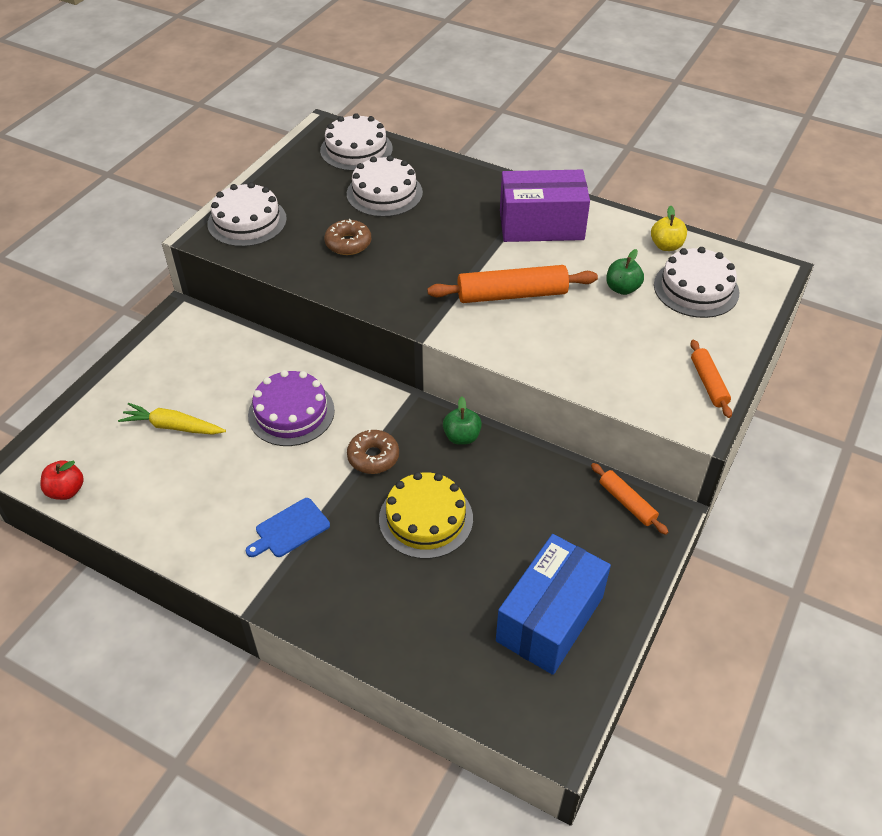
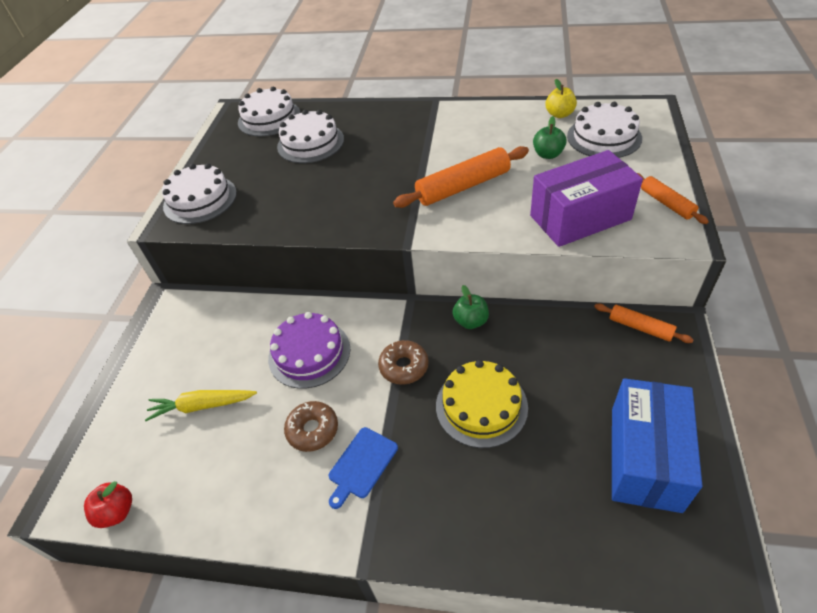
camera: 15 degrees left, 0 degrees up
brown donut [324,219,371,255] -> brown donut moved to [284,401,338,452]
purple box [500,170,590,242] -> purple box moved to [530,150,643,247]

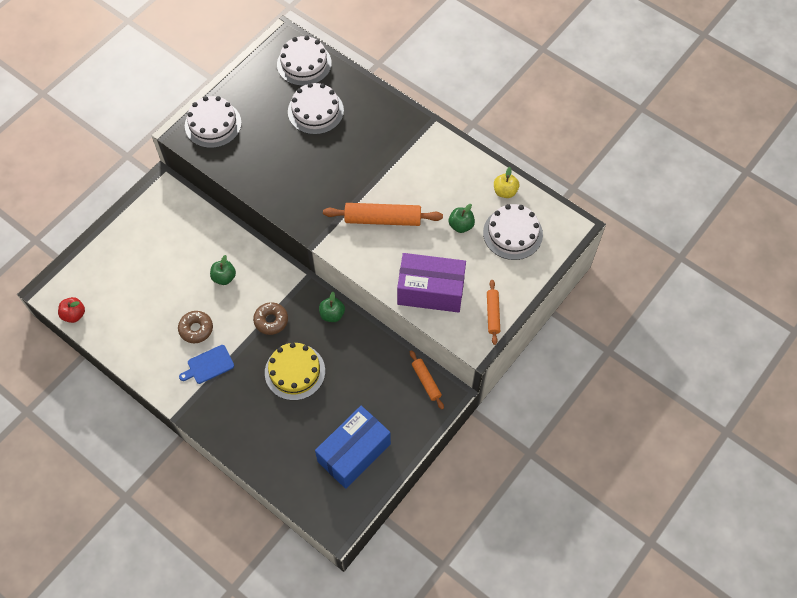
camera: 25 degrees right, 15 degrees up
yellow carrot [145,390,257,421] -> none
purple cake [268,312,350,389] -> green apple [210,255,236,285]

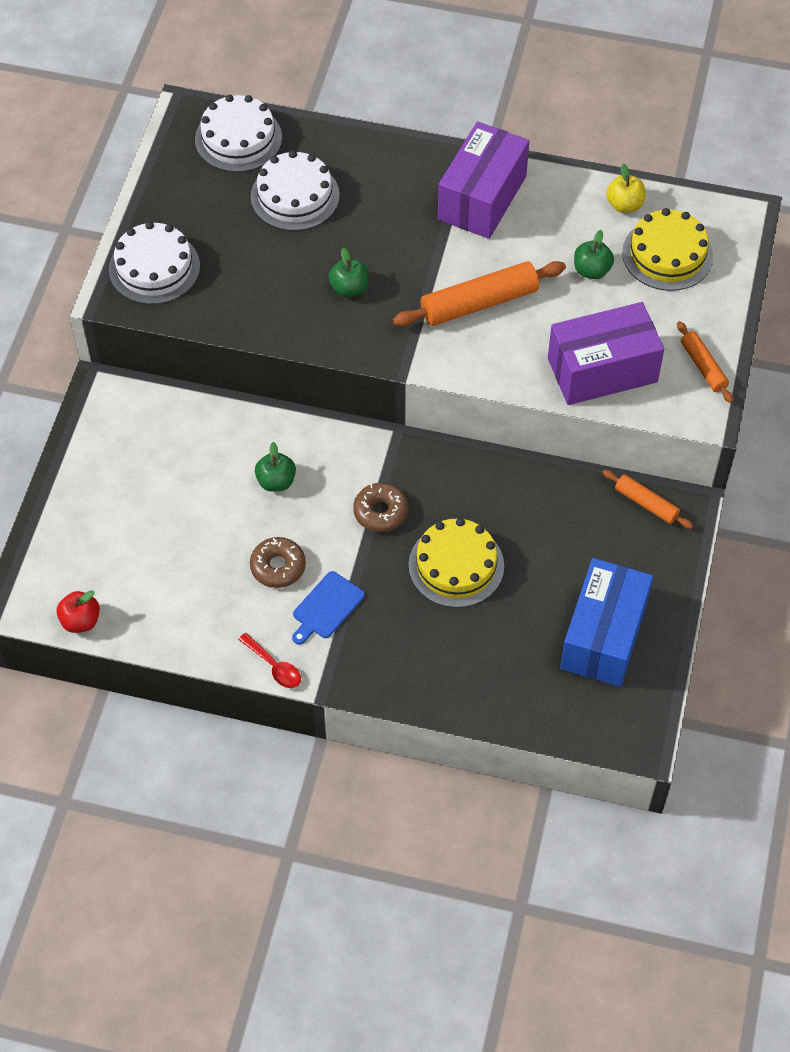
camera: 25 degrees left, 5 degrees down
green apple [319,292,345,322] -> green apple moved to [329,247,369,297]
white cake [483,204,543,260] -> yellow cake [622,208,713,291]
none -> red spoon [238,633,301,688]
none -> purple box [438,122,529,239]

